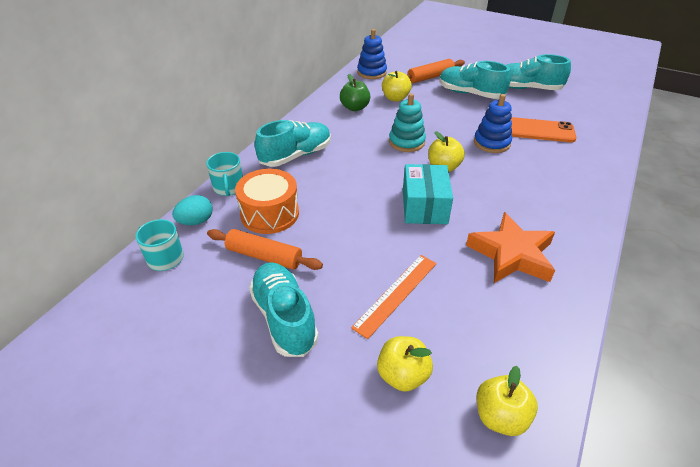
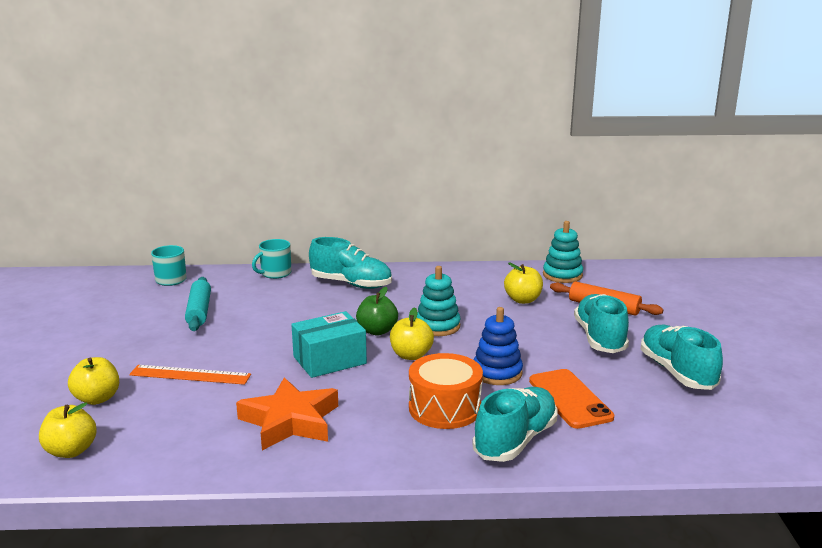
camera: 60 degrees right, 20 degrees down
turquoise egg [172,195,213,225] -> none
orange rolling pin [207,229,323,270] -> turquoise rolling pin [185,277,211,331]
orange drum [235,169,299,234] -> orange drum moved to [409,353,483,429]
turquoise shoe [249,262,319,357] -> turquoise shoe moved to [473,387,557,462]
green apple [340,74,370,111] -> green apple moved to [356,287,398,335]
blue stacking toy [357,29,387,79] -> turquoise stacking toy [543,221,583,283]

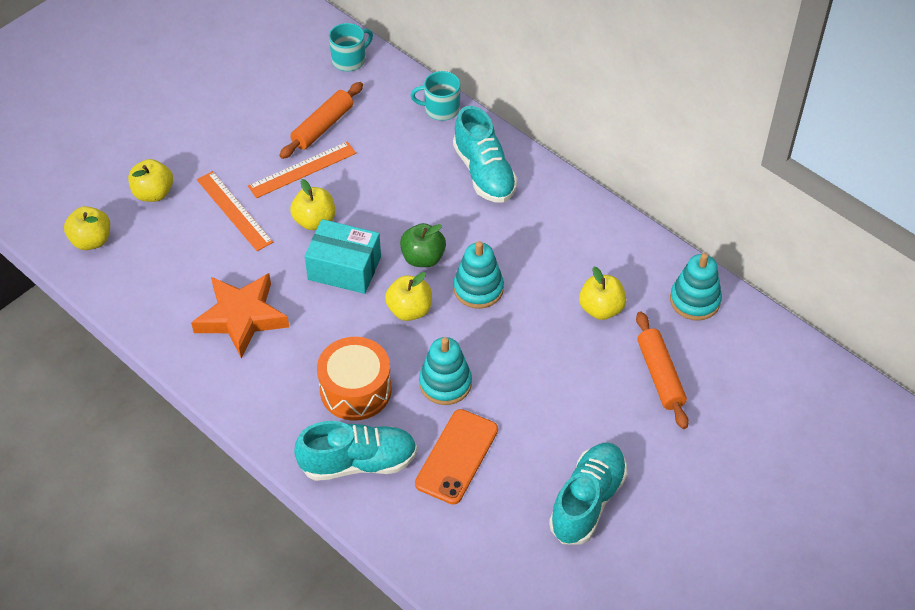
camera: 45 degrees right, 30 degrees up
turquoise rolling pin [185,277,211,331] -> orange rolling pin [279,82,363,159]
blue stacking toy [474,307,523,385] -> turquoise stacking toy [419,337,472,405]
turquoise shoe [574,294,629,353] -> none
none -> orange ruler [248,142,356,198]
none -> yellow apple [290,179,335,230]

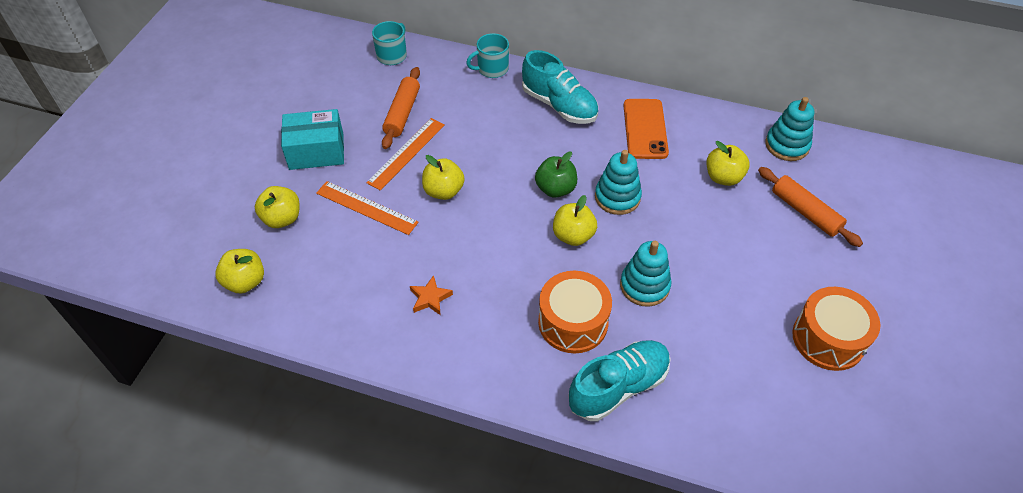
camera: 25 degrees left, 0 degrees up
orange star [191,273,289,358] -> orange star [410,275,453,315], size x0.46
turquoise box [305,219,381,294] -> turquoise box moved to [281,109,344,170]
orange phone [415,409,498,504] -> orange phone moved to [624,99,669,159]
turquoise shoe [549,442,627,545] -> orange drum [792,287,880,371]

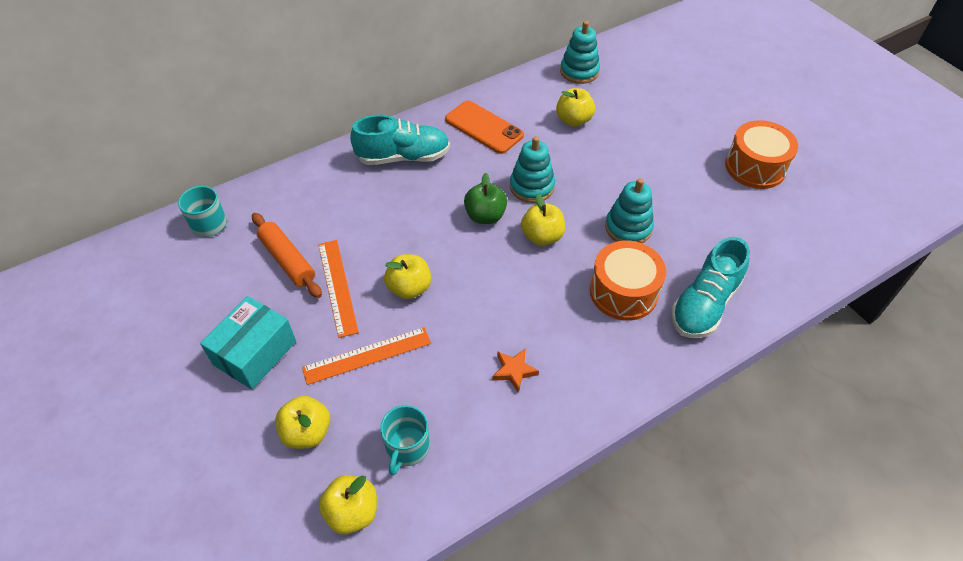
camera: 50 degrees left, 0 degrees up
turquoise mug [466,33,509,78] -> turquoise mug moved to [380,405,430,475]
turquoise shoe [568,340,671,421] -> turquoise shoe turned 150 degrees counterclockwise [671,237,750,338]
orange rolling pin [758,167,863,247] -> none

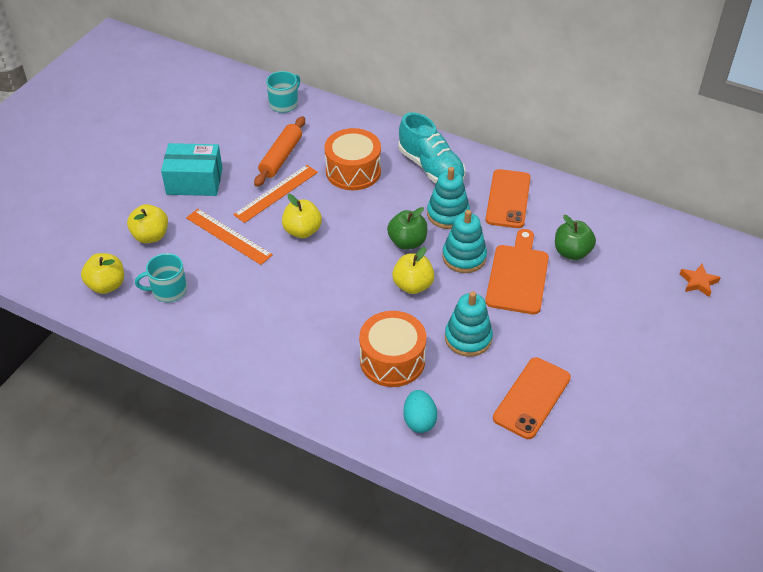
camera: 60 degrees right, 5 degrees down
orange star [492,348,539,392] -> orange star moved to [680,264,721,297]
yellow apple [556,88,595,127] -> green apple [555,215,596,260]
turquoise stacking toy [560,21,600,84] -> turquoise stacking toy moved to [427,167,470,229]
turquoise shoe [671,237,750,338] -> turquoise egg [403,390,437,433]
orange drum [725,120,798,189] -> orange drum moved to [324,128,381,190]
none -> orange cutting board [485,229,549,314]
none -> orange phone [493,357,571,439]

